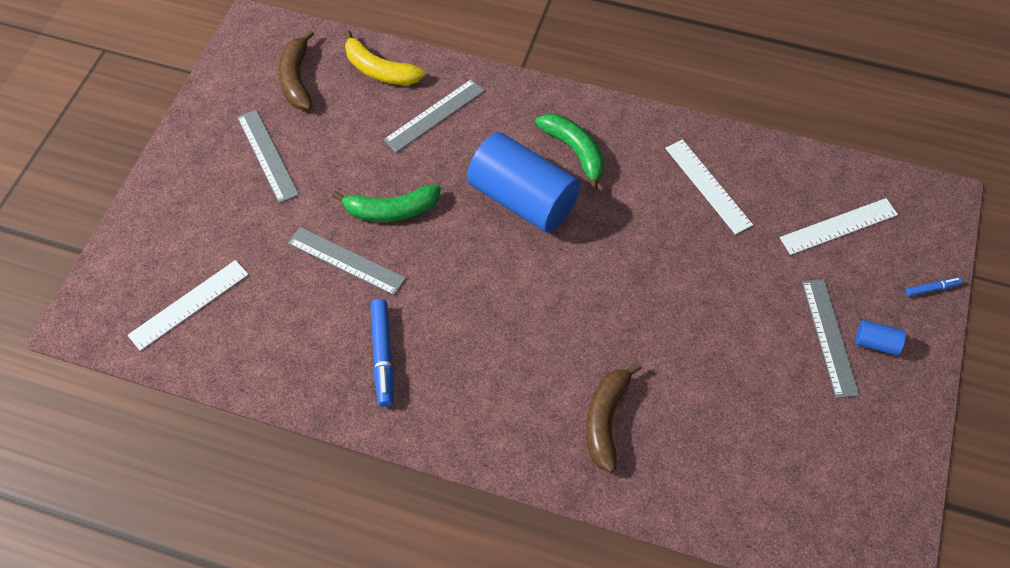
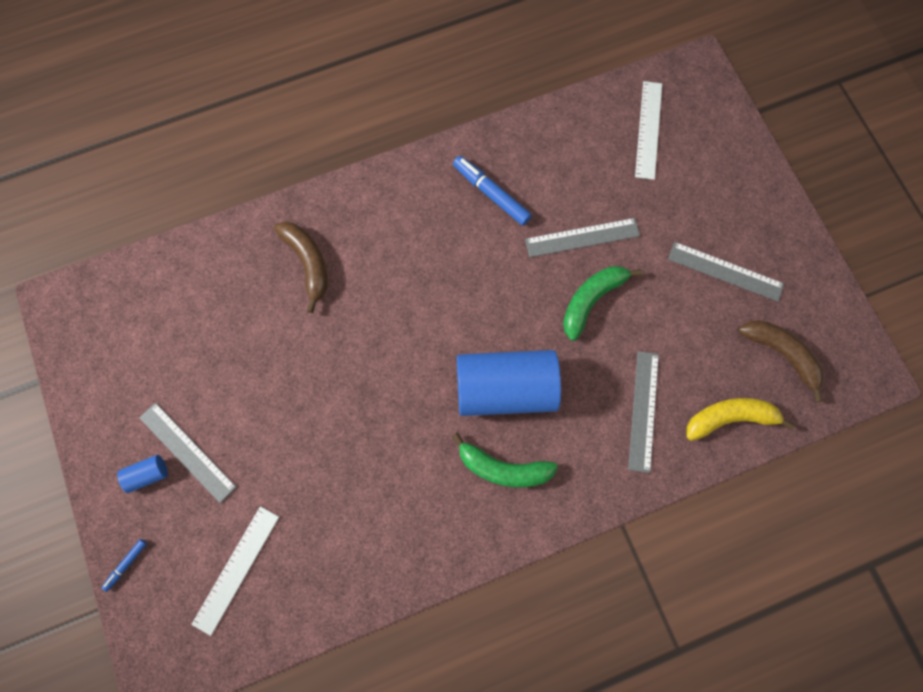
camera: 140 degrees right, 15 degrees up
white ruler [665,139,753,235] -> none

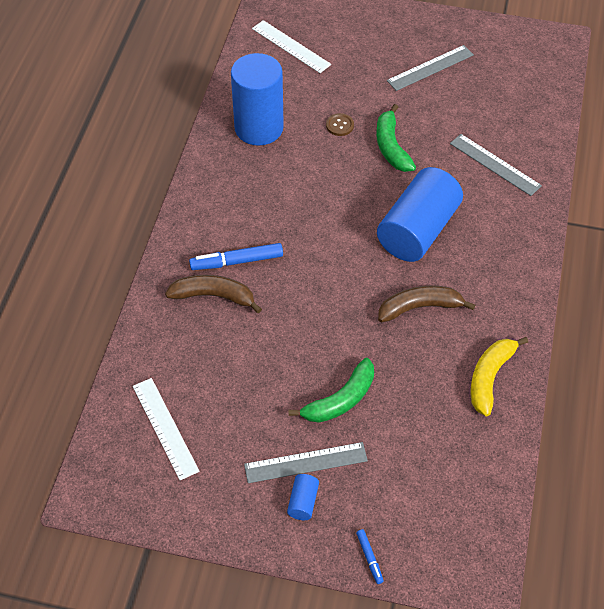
camera: 55 degrees left, 20 degrees down
white ruler [191,506,279,636] -> white ruler moved to [133,378,200,480]
green banana [452,432,558,487] -> green banana moved to [289,358,374,423]
blue marker [453,156,532,225] -> blue marker moved to [189,243,283,270]
grey ruler [525,218,640,257] -> brown button [326,113,354,136]
yellow banana [686,398,795,441] -> yellow banana moved to [471,337,528,416]
brown banana [738,320,824,403] -> brown banana moved to [378,285,475,322]
none -> blue cylinder [231,53,284,146]

